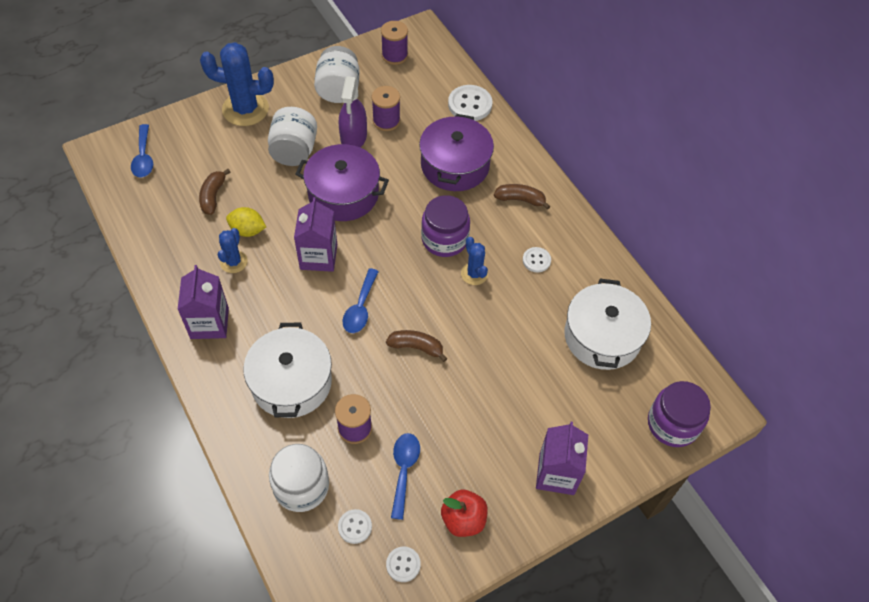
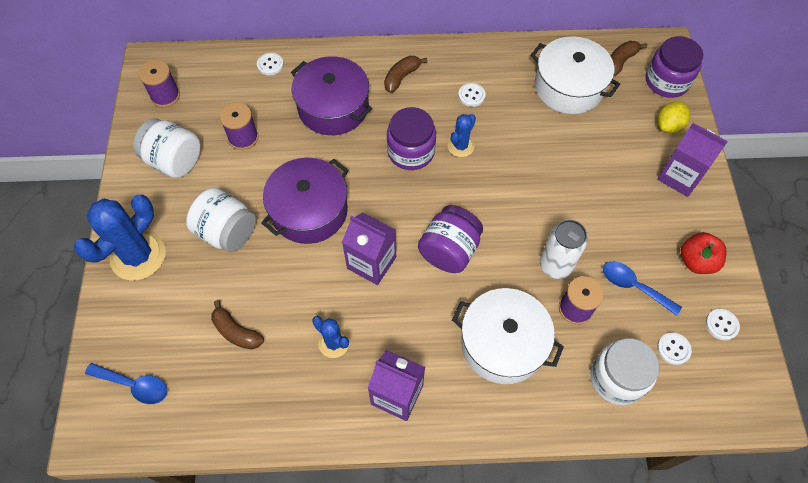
camera: 60 degrees left, 5 degrees up
yellow lemon [226,207,266,237] -> yellow lemon moved to [657,102,690,133]
purple spray bottle [339,76,367,147] -> none
blue spoon [343,268,379,333] -> purple jar [418,205,483,273]
brown banana [386,330,447,362] -> brown banana moved to [611,41,647,77]
white button [448,85,492,121] -> white button [257,53,284,75], size x0.57
blue cactus [461,237,488,285] -> blue cactus turned 60 degrees counterclockwise [448,114,476,157]
none -> white can [540,220,588,279]

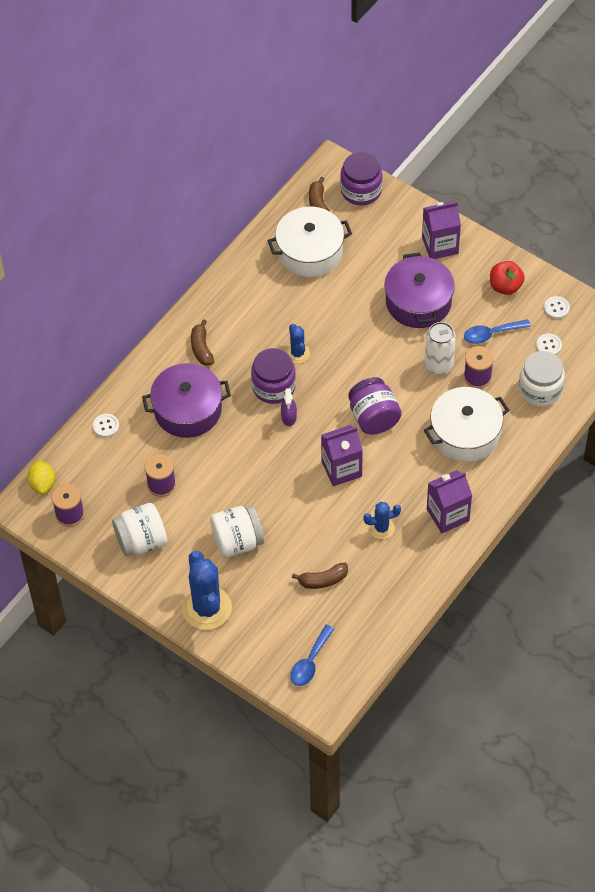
camera: 50 degrees left, 5 degrees down
blue spoon [85,363,168,404] -> blue spoon turned 150 degrees clockwise [290,624,334,686]
purple pot [262,158,348,244] -> purple pot moved to [384,252,455,328]
white button [458,83,486,107] -> none
yellow lemon [657,102,690,133] -> yellow lemon moved to [27,460,55,494]
none -> purple spray bottle [281,388,297,426]

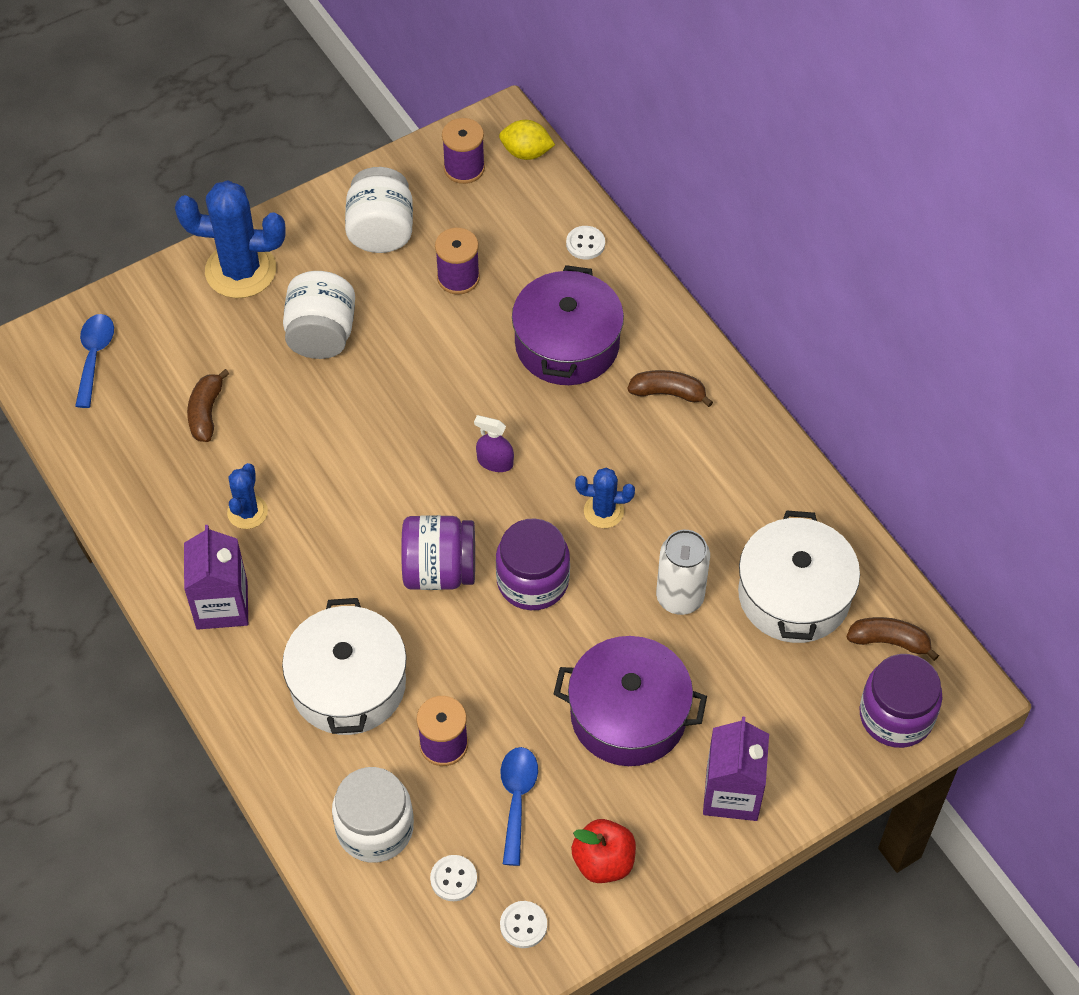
camera: 110 degrees right, 0 degrees up
purple jar [251,348,296,404] -> purple jar moved to [496,518,570,610]
blue spoon [290,624,334,686] -> blue spoon turned 45 degrees clockwise [75,314,114,408]
purple carton [321,425,363,486] -> none
white can [425,322,456,375] -> white can moved to [656,530,710,615]

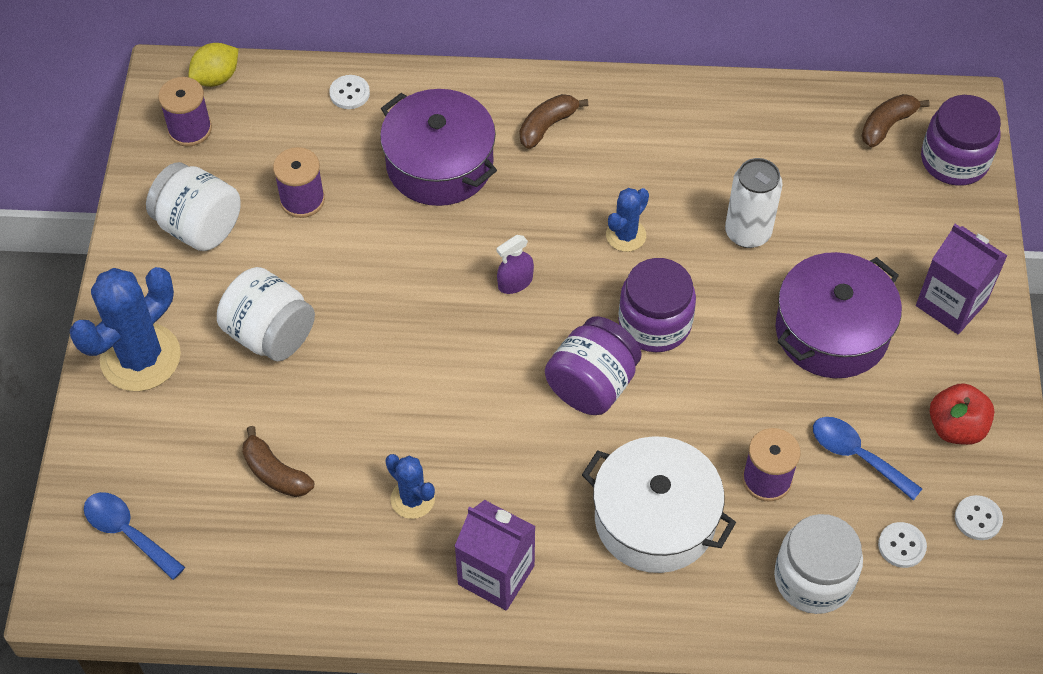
camera: 55 degrees left, 0 degrees up
white pot [738,510,860,643] -> none

